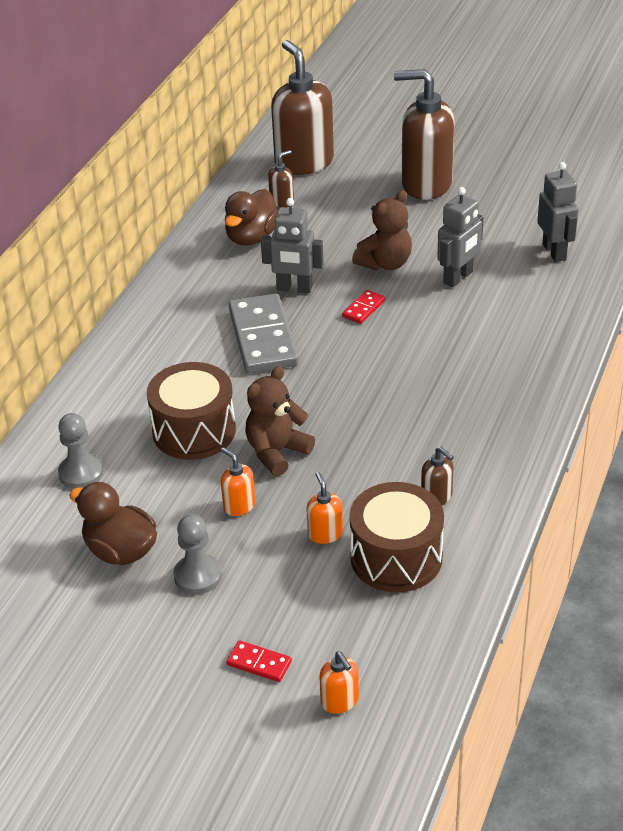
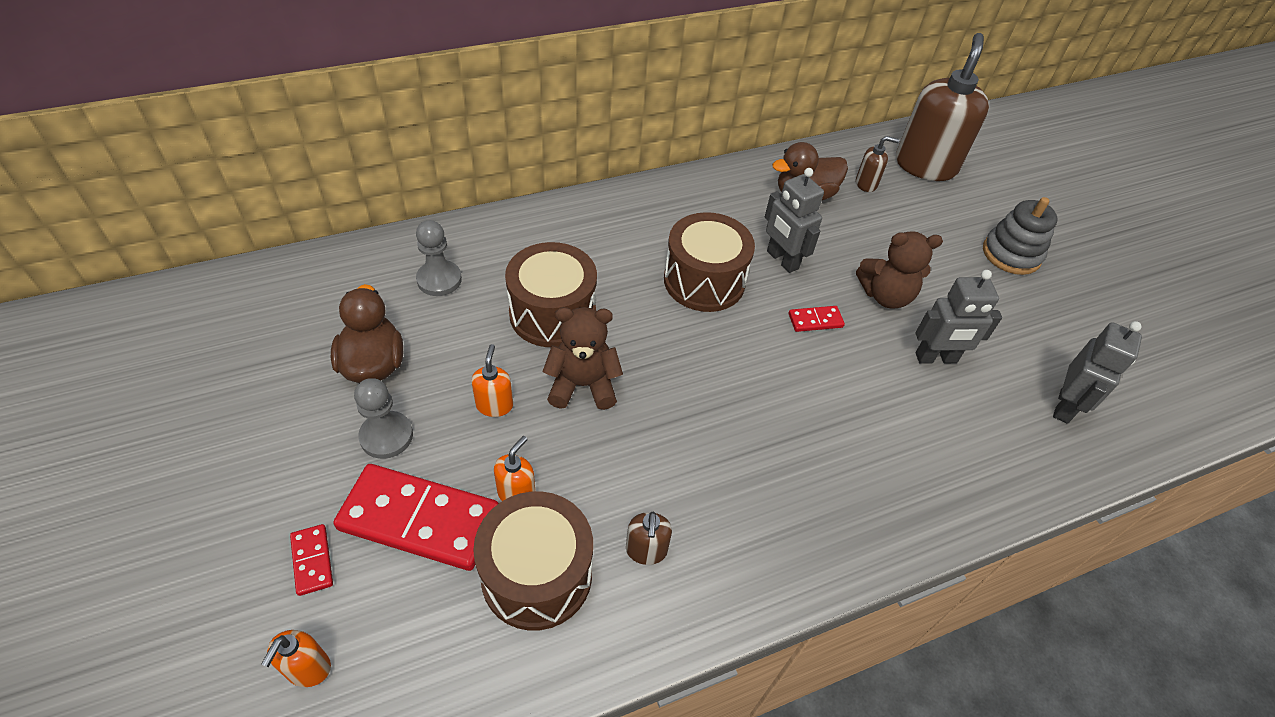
camera: 40 degrees right, 10 degrees up
grey domino [229,294,299,373] -> brown drum [664,212,755,312]
brown soap dispenser [394,69,455,200] -> grey stacking toy [983,197,1058,275]
none -> red domino [334,464,499,571]

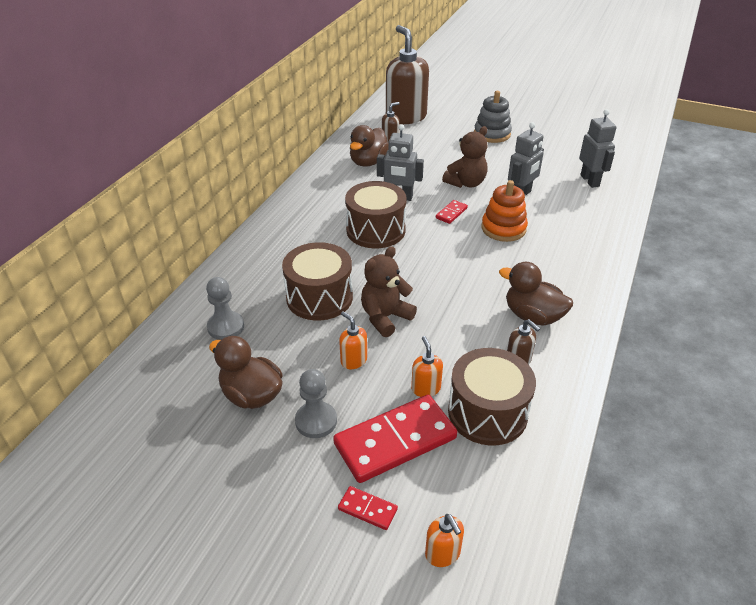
camera: 40 degrees left, 10 degrees down
none -> orange stacking toy [481,180,528,242]
none -> brown duck [499,262,573,326]

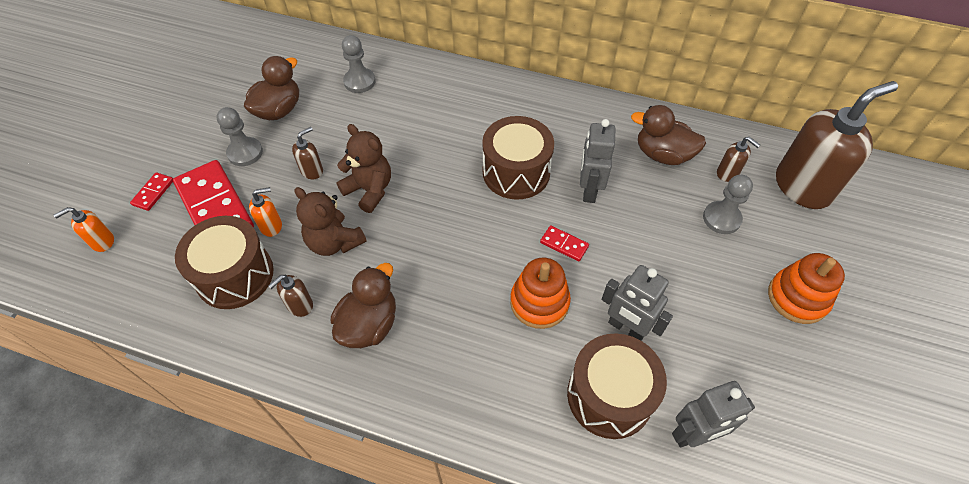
camera: 85 degrees right, 15 degrees up
brown drum [282,242,353,320] -> brown drum moved to [567,333,667,439]
orange soap dispenser [339,311,367,369] -> brown soap dispenser [292,127,323,179]
brown teddy bear [442,126,488,188] -> brown teddy bear moved to [295,187,367,256]
grey stacking toy [474,91,512,143] -> orange stacking toy [768,253,845,324]
none -> grey pawn [703,175,753,234]

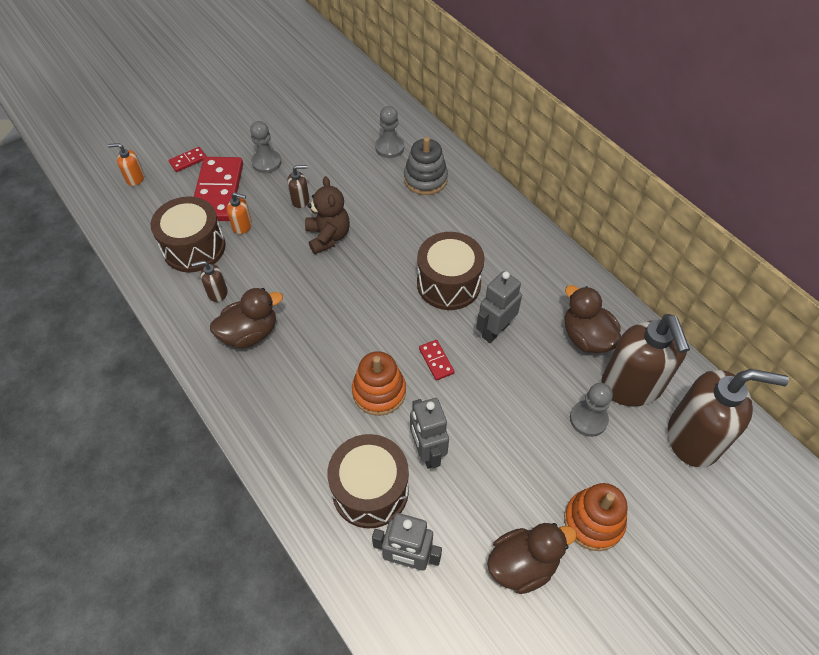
camera: 35 degrees right, 0 degrees up
brown duck [244,56,299,120] -> brown duck moved to [487,523,577,594]
brown teddy bear [295,187,367,256] -> none
brown soap dispenser [717,137,760,182] -> brown soap dispenser [601,314,690,407], size x2.33
none -> grey stacking toy [404,137,448,195]

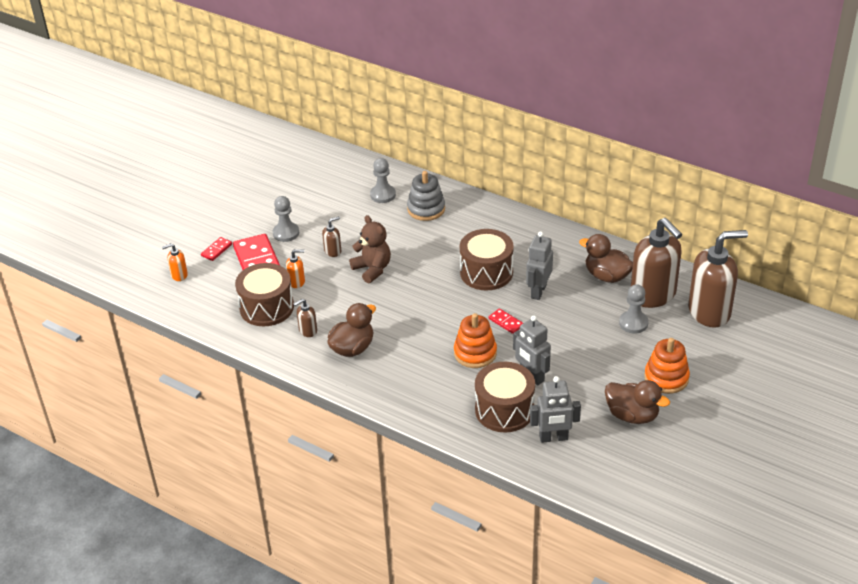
camera: 20 degrees left, 15 degrees down
brown duck [487,523,577,594] -> brown duck turned 75 degrees clockwise [605,380,670,424]

